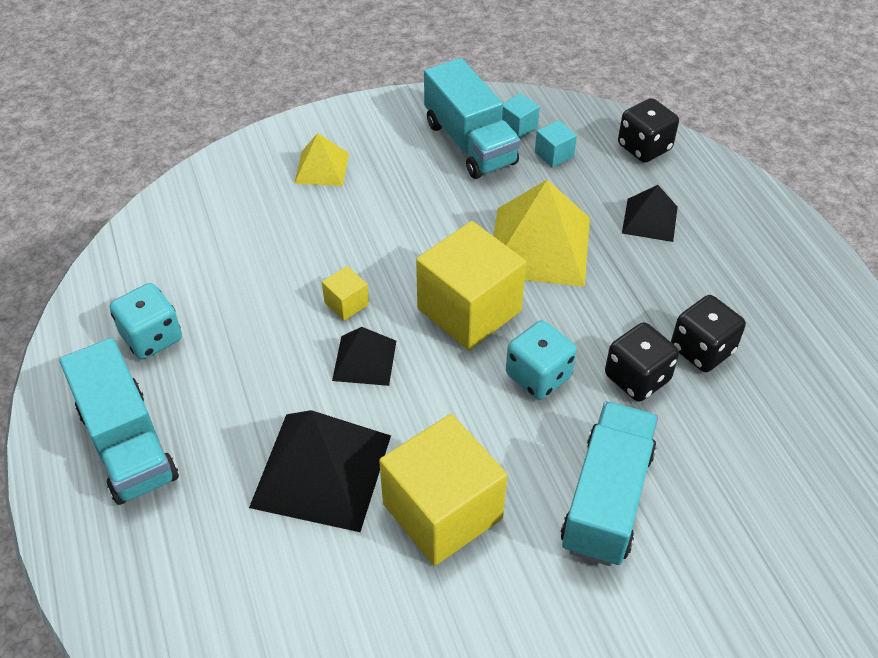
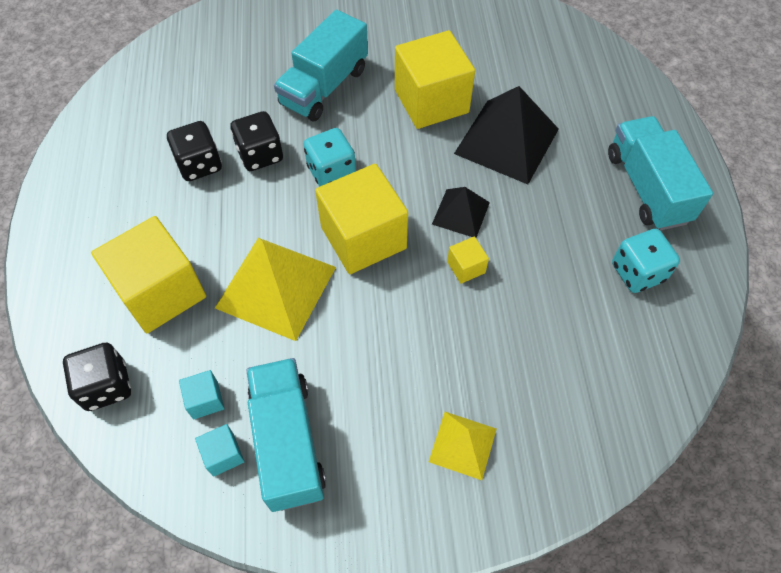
camera: 165 degrees left, 10 degrees up
black pyramid [622,185,678,242] -> yellow cube [91,216,206,333]

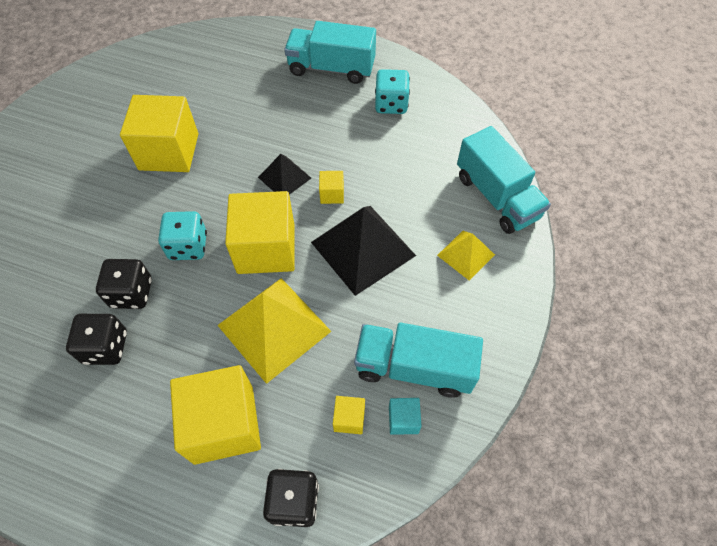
camera: 65 degrees left, 0 degrees up
turquoise cube [179,370,224,419] -> yellow cube [333,396,365,434]
turquoise truck [274,10,368,121] -> turquoise truck moved to [457,126,551,234]
black pyramid [454,86,559,184] -> black pyramid moved to [311,206,416,296]

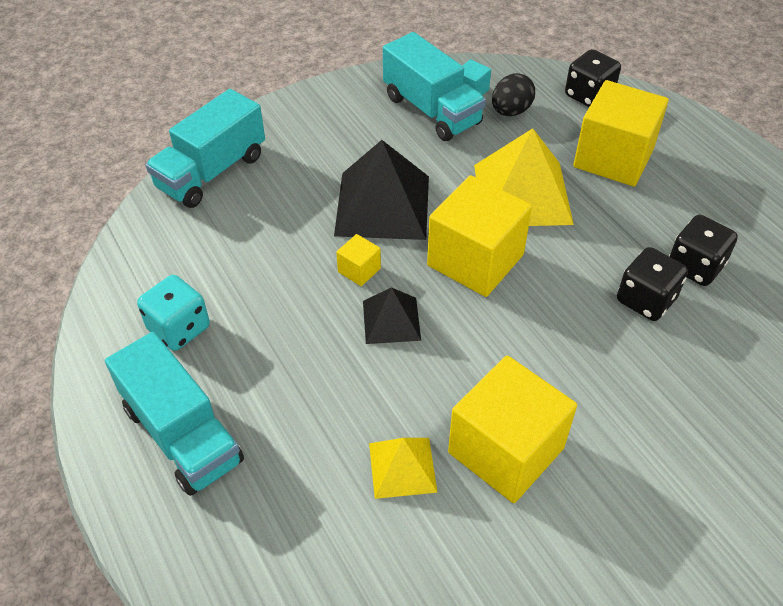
camera: 140 degrees left, 10 degrees down
turquoise dice [158,211,207,260] -> none
yellow cube [333,396,365,434] -> black egg [492,73,535,116]
yellow pyramid [437,231,495,280] -> yellow pyramid moved to [369,438,438,499]
turquoise truck [457,126,551,234] -> turquoise truck turned 150 degrees counterclockwise [145,89,265,208]

